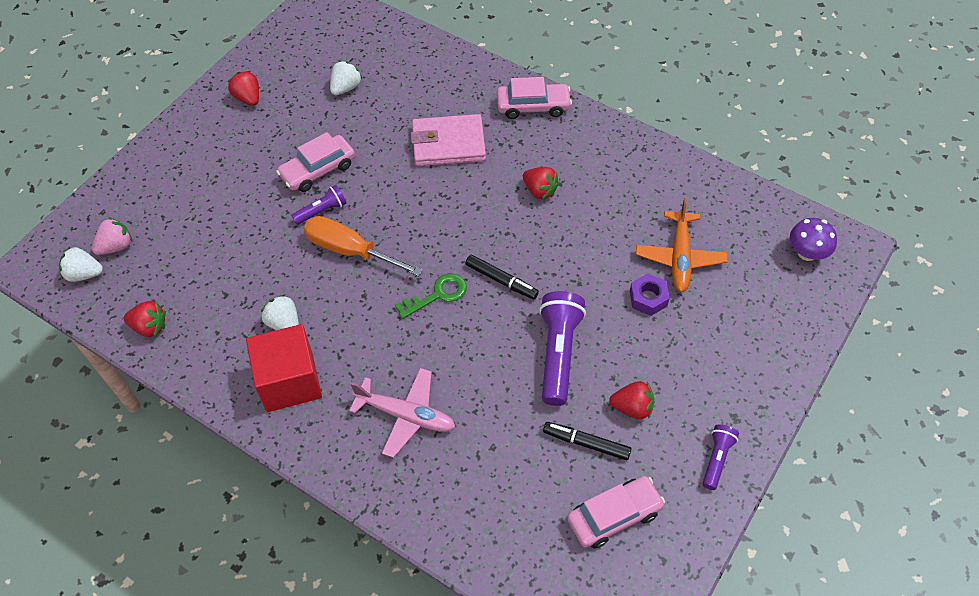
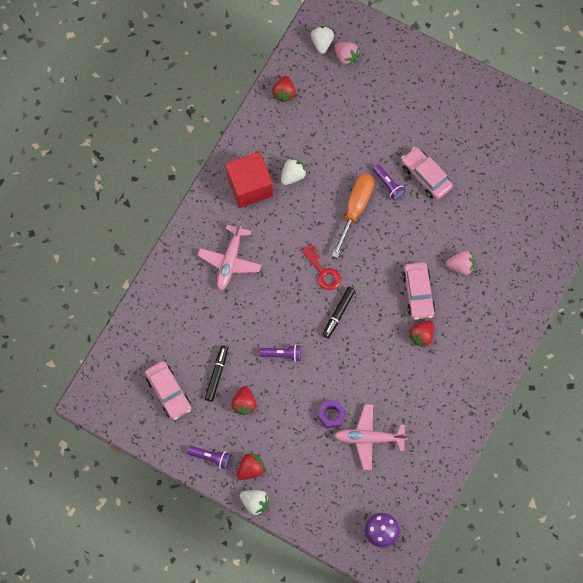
camera: 85 degrees right, 15 degrees up
red strawberry [227,71,259,106] -> red strawberry moved to [237,453,265,480]
white strawberry [330,61,362,95] -> white strawberry moved to [240,490,269,516]
green key [395,273,467,319] -> red key [302,244,341,290]
pink wallet [411,114,486,166] -> pink strawberry [446,251,475,275]
pink car [497,77,572,119] -> pink car moved to [402,262,436,320]
purple flashlight [539,291,586,406] -> purple flashlight [260,344,301,362], size x0.54
orange plane [636,198,728,292] -> pink plane [334,404,408,470]

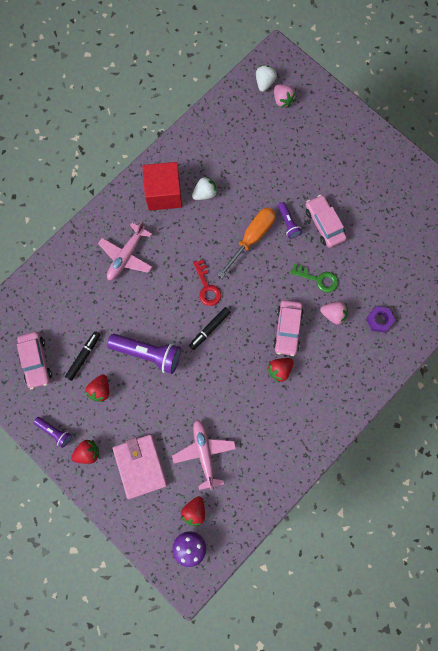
camera: 15 degrees right, 5 degrees up
white strawberry [240,490,269,516] -> none
purple flashlight [260,344,301,362] -> purple flashlight [107,334,181,374], size x1.85
red strawberry [272,76,296,102] -> red strawberry moved to [181,496,205,526]
purple nut [317,400,347,428] -> purple nut moved to [366,306,395,333]
pink plane [334,404,408,470] -> pink plane turned 60 degrees clockwise [172,420,236,491]
none -> pink wallet [113,434,167,499]
none -> green key [290,264,338,293]

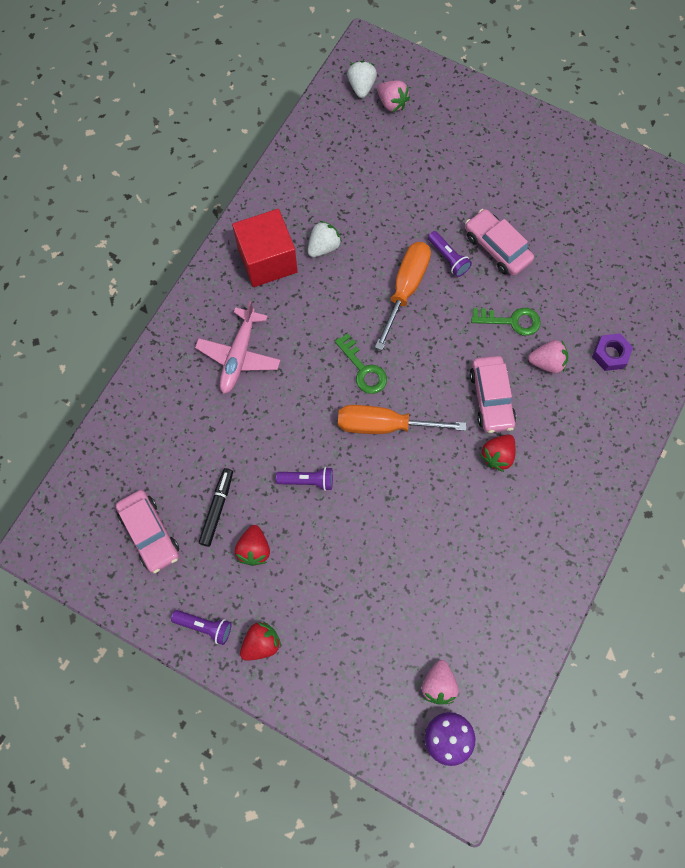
camera: 15 degrees left, 5 degrees down
purple flashlight [107,334,181,374] -> purple flashlight [276,467,333,491], size x0.54
pink wallet [113,434,167,499] -> none
pink plane [172,420,236,491] -> none
red strawberry [181,496,205,526] -> pink strawberry [421,660,459,704]
black marker [189,307,231,350] -> orange screwdriver [338,405,466,434]
red key [193,259,221,306] -> green key [335,333,387,394]

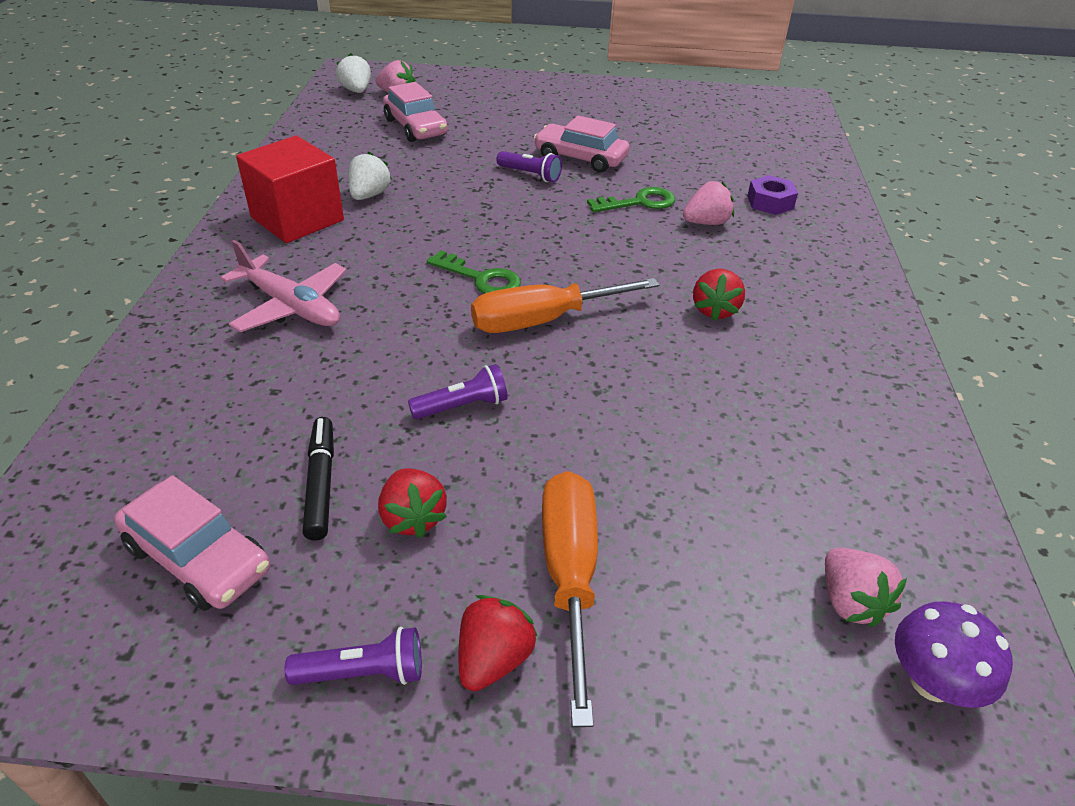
camera: 25 degrees left, 30 degrees down
pink plane [195,301,280,394] -> pink plane turned 45 degrees counterclockwise [220,240,347,332]
orange screwdriver [375,242,431,350] -> orange screwdriver moved to [542,471,598,727]
pink car [470,356,516,433] -> pink car moved to [383,82,448,142]

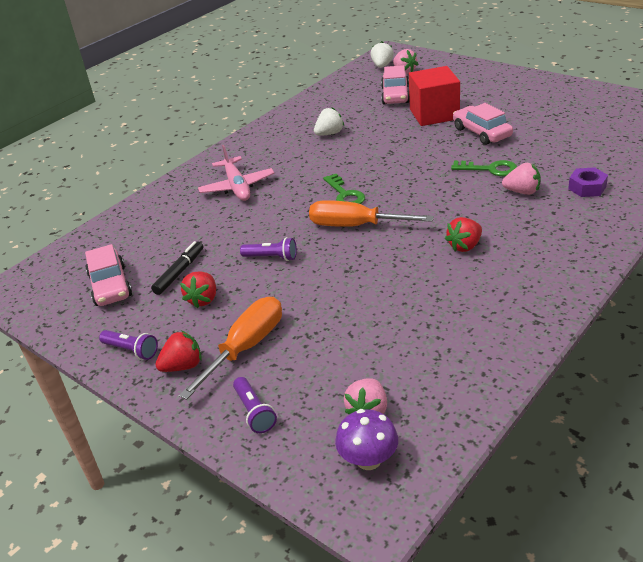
camera: 40 degrees right, 5 degrees down
red cube [236,135,344,243] -> red cube moved to [409,66,460,126]
purple flashlight [496,151,562,182] -> purple flashlight moved to [233,377,277,433]

